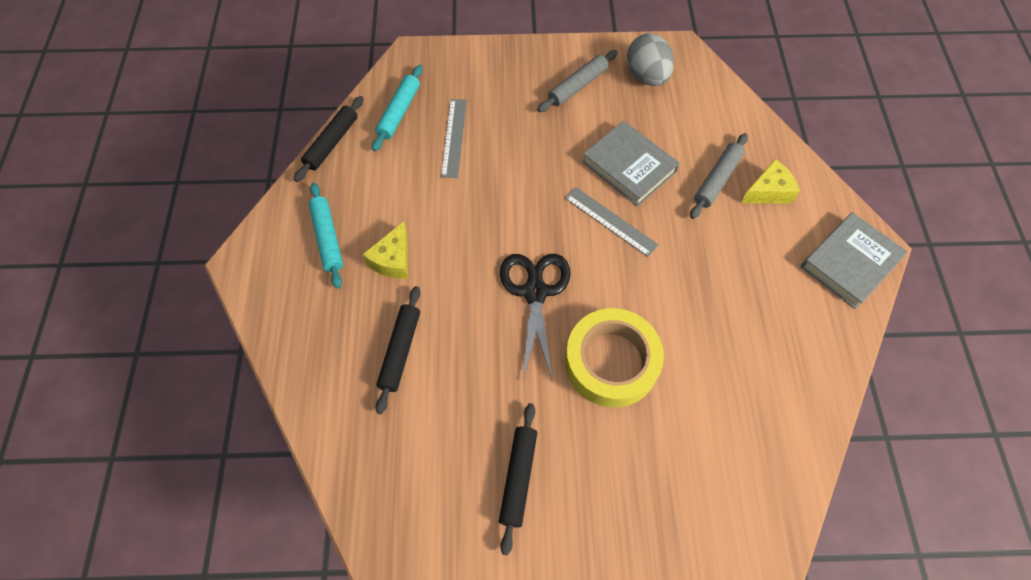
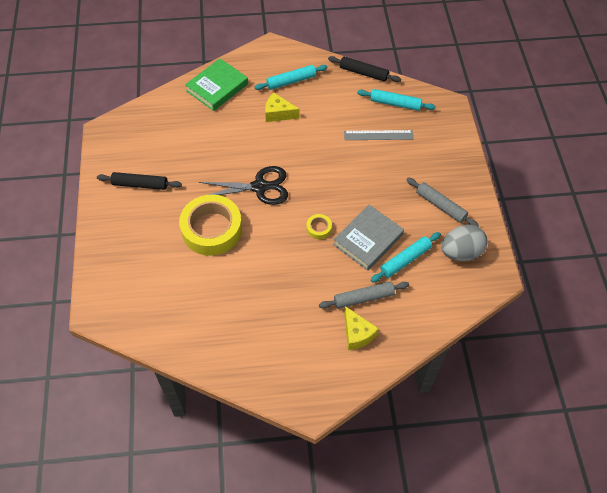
camera: 85 degrees right, 5 degrees down
black rolling pin [376,286,420,414] -> none
grey ruler [565,187,659,257] -> yellow tape [306,214,332,239]
grey rolling pin [690,133,748,219] -> grey rolling pin turned 45 degrees counterclockwise [319,281,409,309]
grey book [801,212,908,309] -> none
none -> green book [185,58,248,111]
none -> turquoise rolling pin [371,232,441,283]

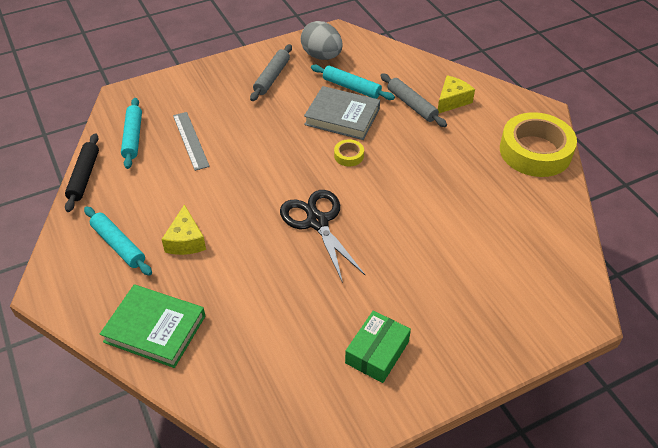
camera: 110 degrees left, 10 degrees down
black rolling pin [97,172,182,190] -> green box [345,310,411,383]
yellow tape [179,195,242,256] -> yellow tape moved to [500,112,577,177]

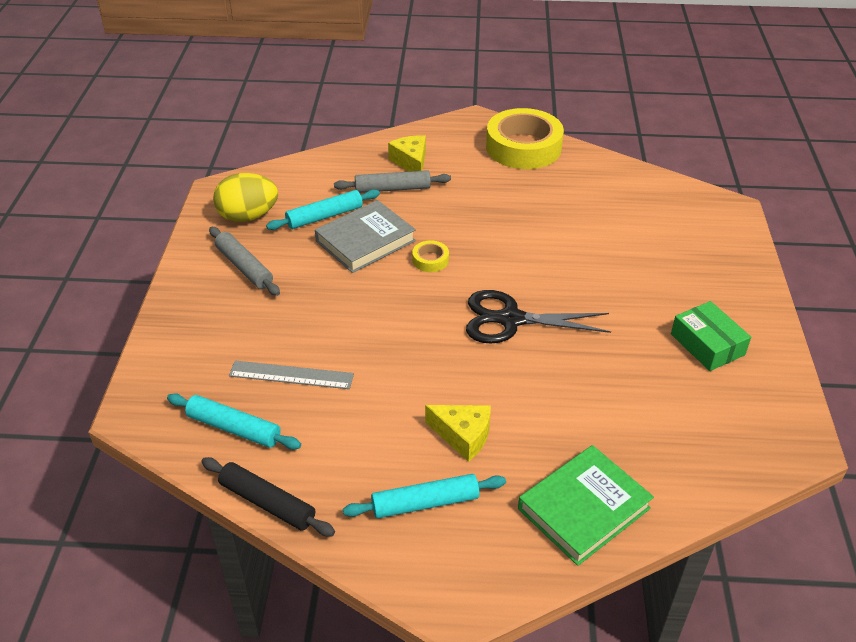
camera: 60 degrees left, 5 degrees down
grey egg [301,21,342,60] -> yellow egg [213,173,278,222]

